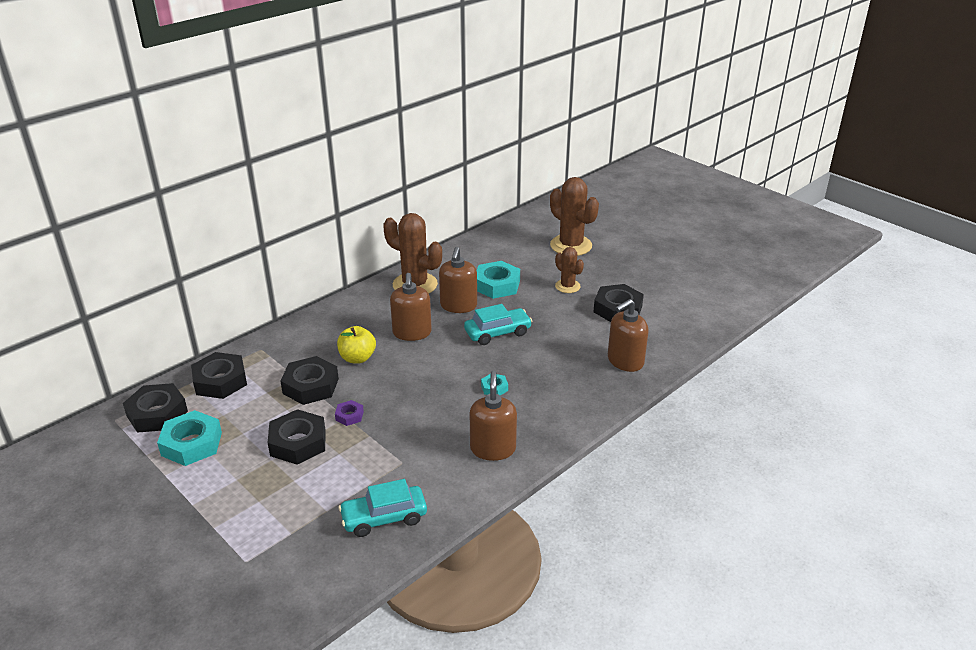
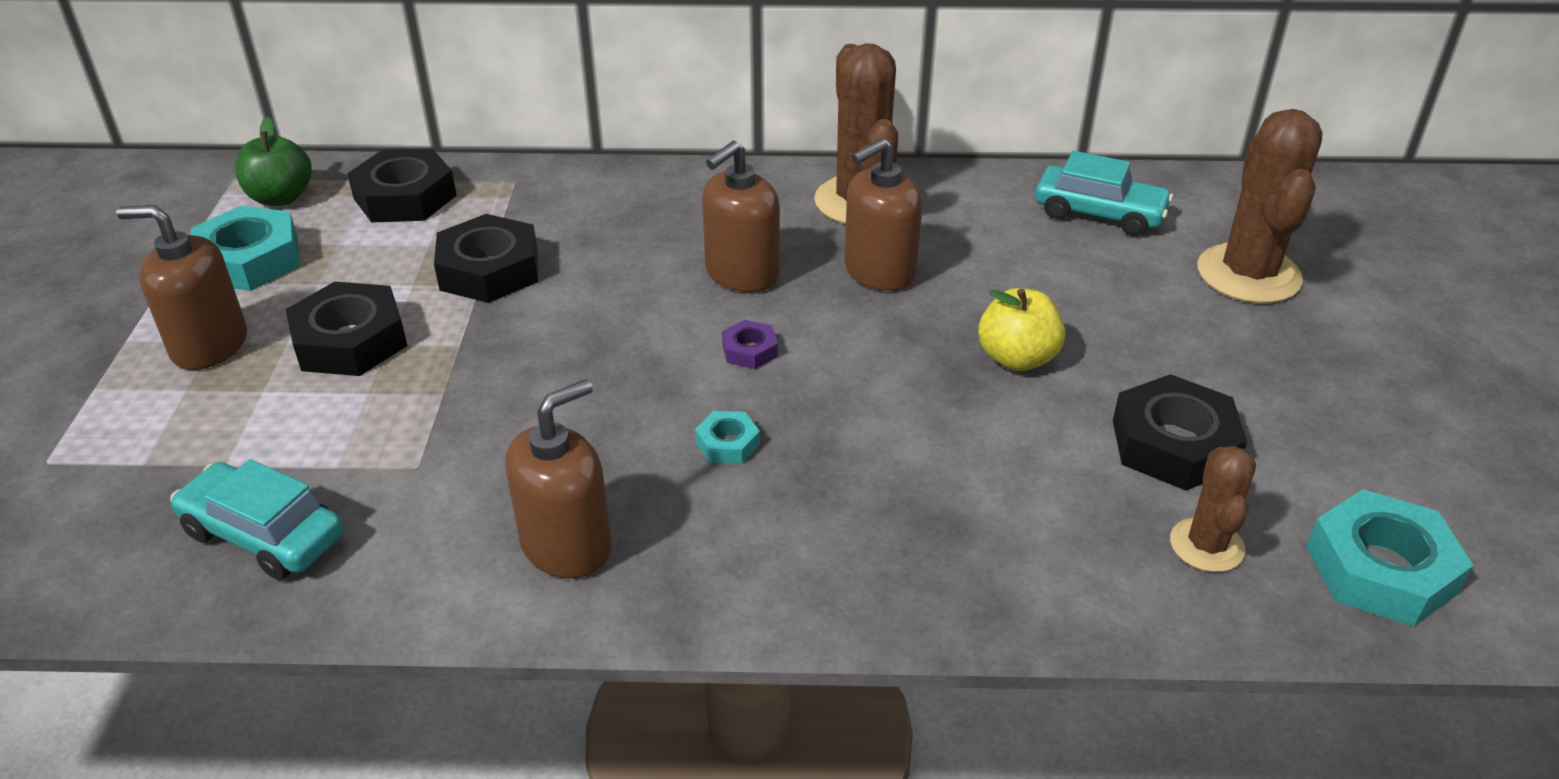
camera: 45 degrees right, 5 degrees up
black nut [123,383,188,433] -> green apple [235,117,312,206]
purple nut [335,400,364,426] -> purple nut moved to [722,320,778,369]
yellow apple [337,326,376,364] -> yellow apple moved to [978,288,1065,371]
turquoise car [464,304,532,345] -> turquoise car moved to [1035,151,1173,236]
turquoise nut [477,261,520,299] -> turquoise nut moved to [1306,489,1474,627]
brown cactus [555,247,584,293] -> brown cactus moved to [1170,446,1256,572]
brown soap dispenser [608,299,649,372] -> brown soap dispenser moved to [116,205,247,370]

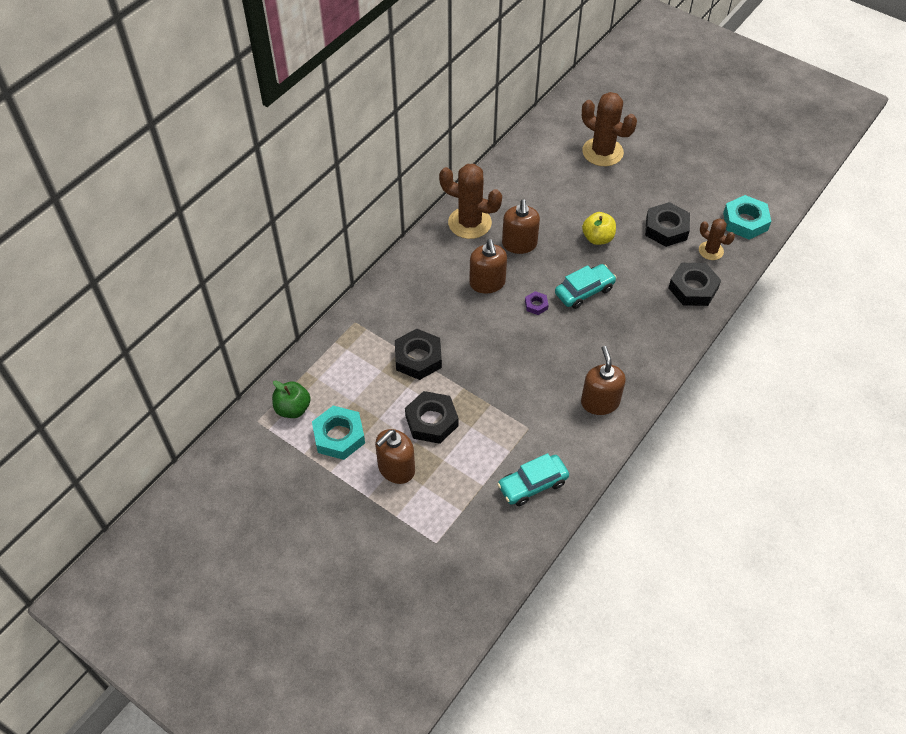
camera: 55 degrees left, 15 degrees up
black nut [347,148,457,223] -> black nut moved to [668,263,721,306]
turquoise nut [695,411,760,463] -> none
turquoise car [1035,151,1173,236] -> turquoise car moved to [555,264,617,309]

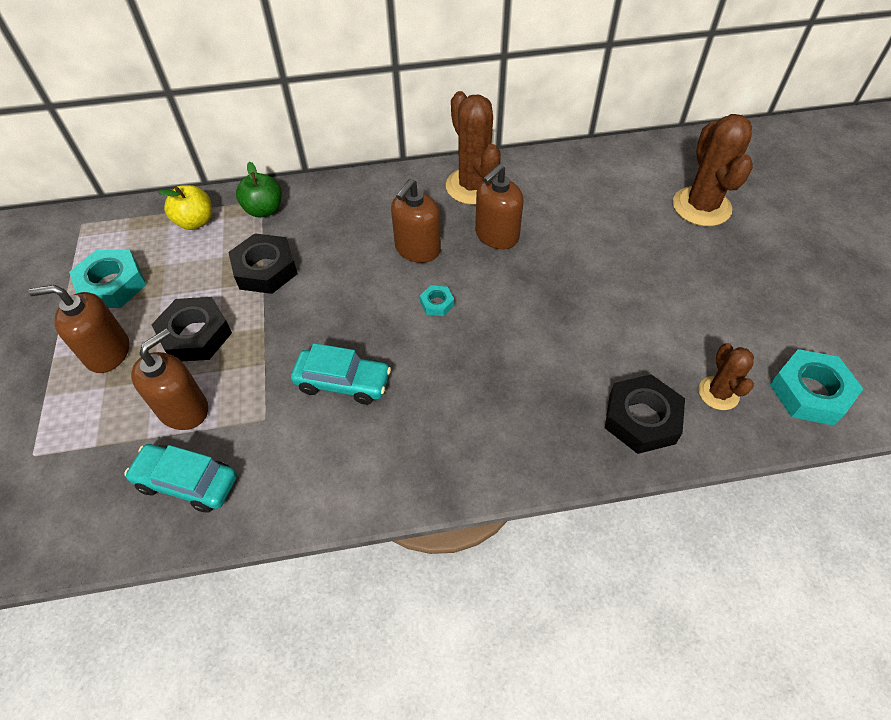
camera: 45 degrees right, 0 degrees up
green apple [272,380,311,418] -> green apple moved to [236,162,282,217]
purple nut [525,291,548,315] -> turquoise nut [420,285,454,316]
turquoise car [555,264,617,309] -> turquoise car moved to [291,343,391,405]
brown soap dispenser [581,346,626,415] -> brown soap dispenser moved to [131,328,208,430]
yellow apple [582,212,616,245] -> yellow apple moved to [158,185,212,230]
black nut [645,202,690,247] -> none

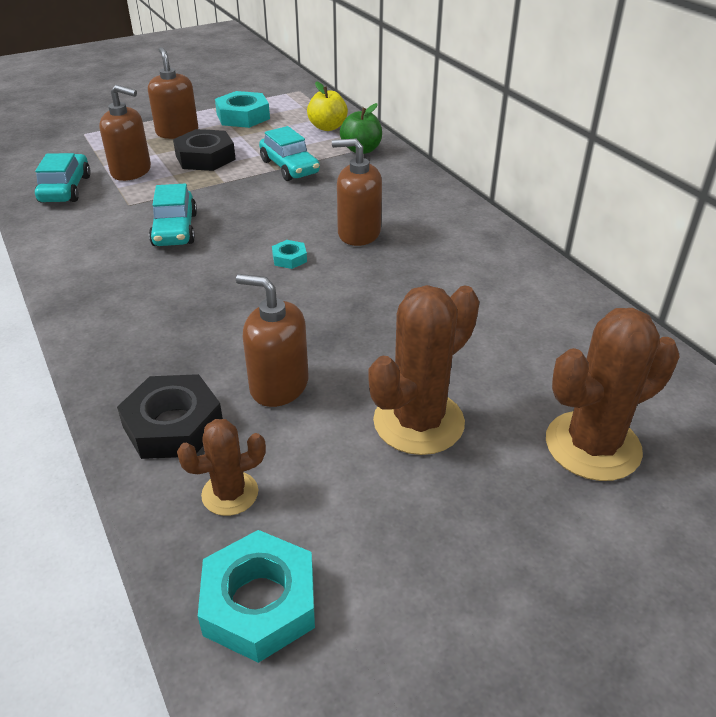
camera: 70 degrees right, 15 degrees down
black nut [228,233,298,294] -> turquoise car [259,126,320,181]
brown cactus [446,91,501,205] -> brown cactus moved to [368,285,479,455]
brown soap dispenser [475,164,523,249] -> brown soap dispenser moved to [236,274,308,407]

